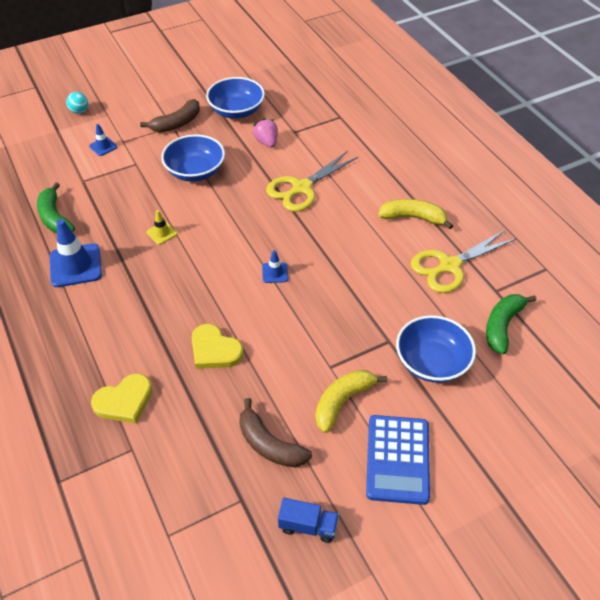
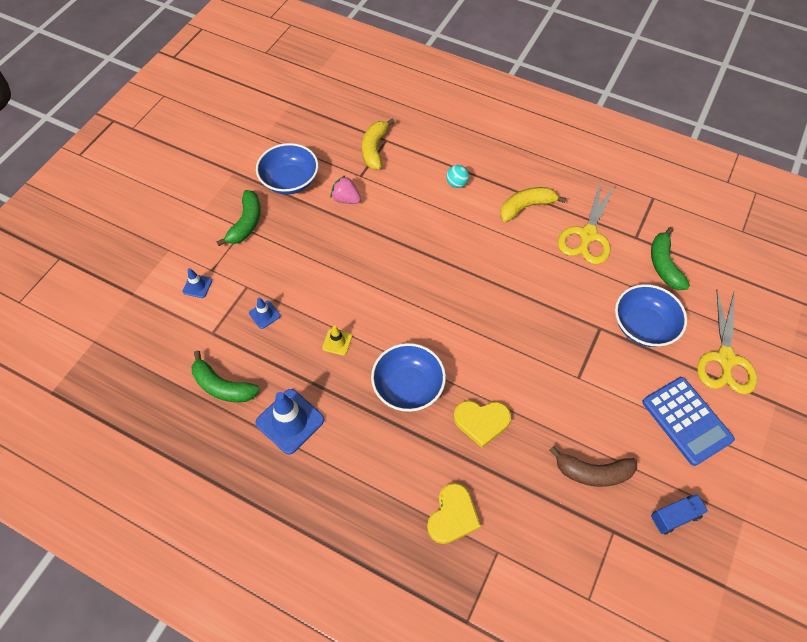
camera: 35 degrees left, 10 degrees up
turquoise ball [66,92,88,114] -> turquoise ball moved to [446,165,469,188]
brown banana [140,99,200,133] -> green banana [216,190,261,246]
blue bowl [161,134,225,182] -> blue bowl moved to [371,343,446,412]
blue traffic cone [262,250,288,283] -> blue traffic cone moved to [249,297,281,329]
yellow scissors [266,151,358,212] -> yellow scissors moved to [697,290,757,394]
yellow banana [315,370,387,433] -> yellow banana moved to [362,118,395,169]

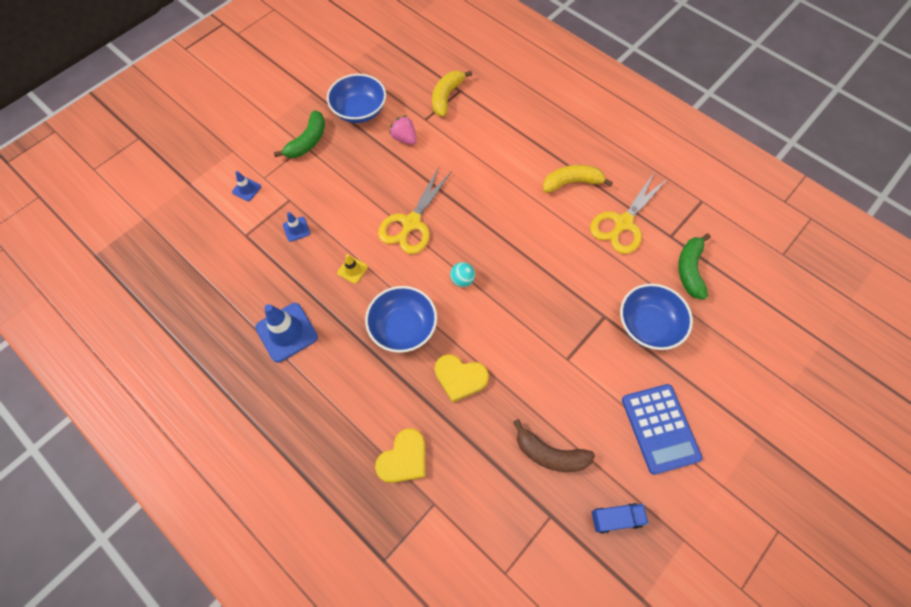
camera: 15 degrees right, 5 degrees up
green banana [192,351,260,402] -> none
turquoise ball [446,165,469,188] -> turquoise ball moved to [450,262,475,287]
yellow scissors [697,290,757,394] -> yellow scissors moved to [378,167,452,254]

